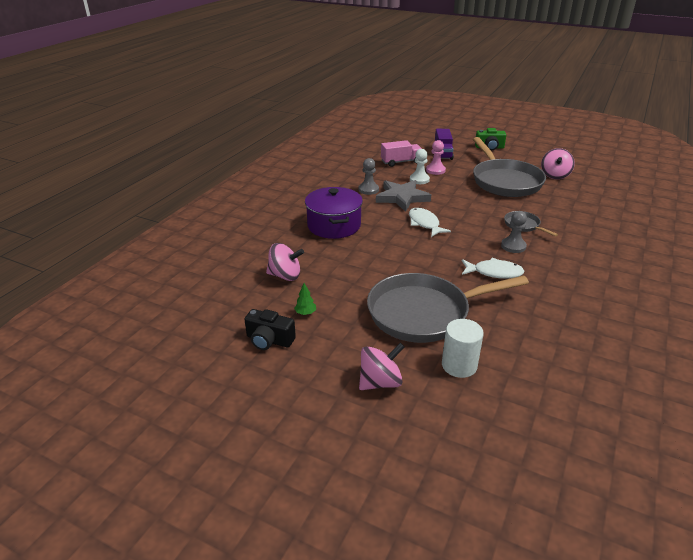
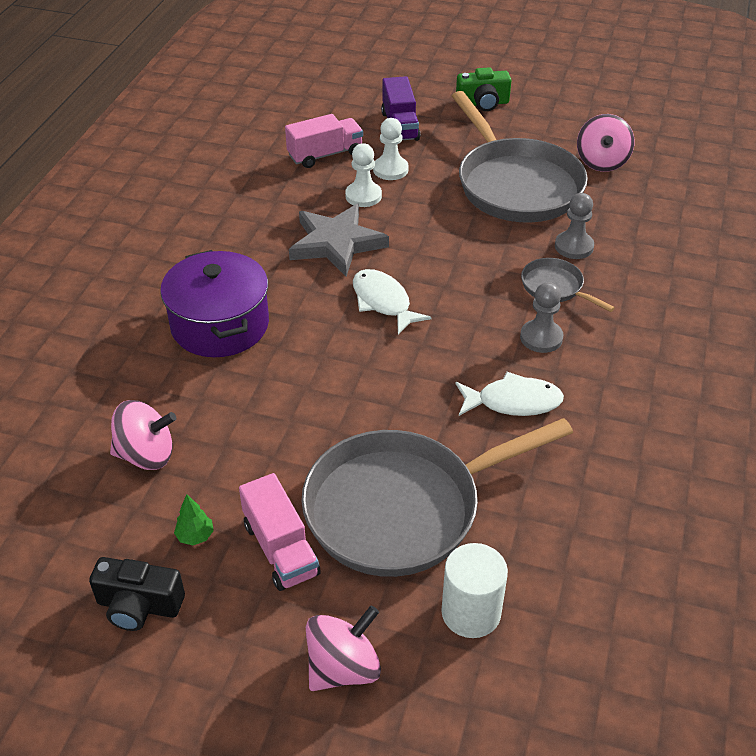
camera: 10 degrees left, 10 degrees up
grey pawn [358,158,379,195] -> grey pawn moved to [555,193,594,259]
pink pawn [426,140,446,175] -> white pawn [373,118,409,180]
none -> pink truck [239,473,321,591]

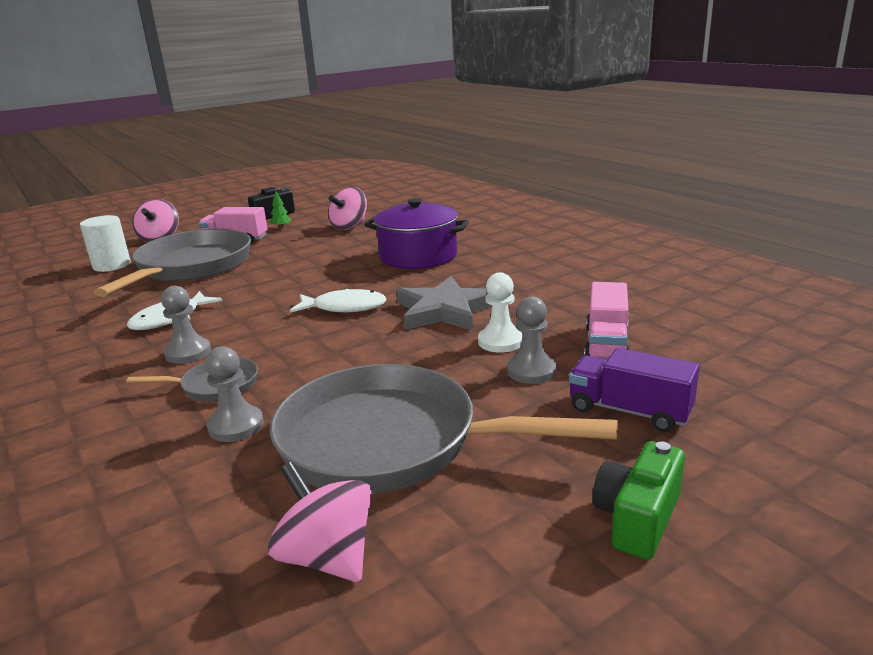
camera: 130 degrees right, 20 degrees down
white pawn [373,118,409,180] -> grey pawn [507,296,556,384]

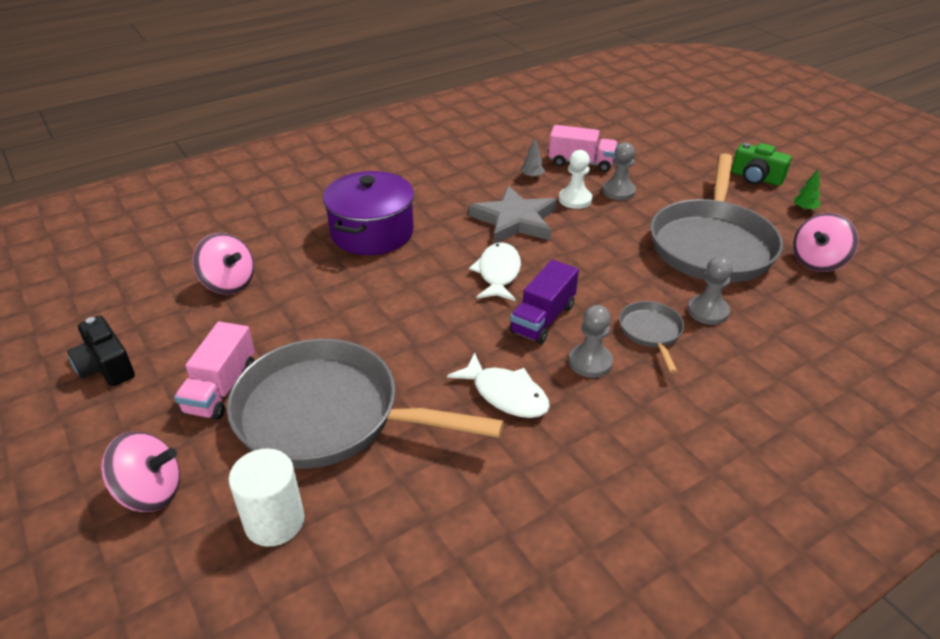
camera: 90 degrees left, 15 degrees up
green tree [269,190,291,229] -> green tree moved to [793,170,821,211]
purple truck [569,348,700,432] -> purple truck moved to [509,260,579,344]
none -> grey tree [521,138,545,178]

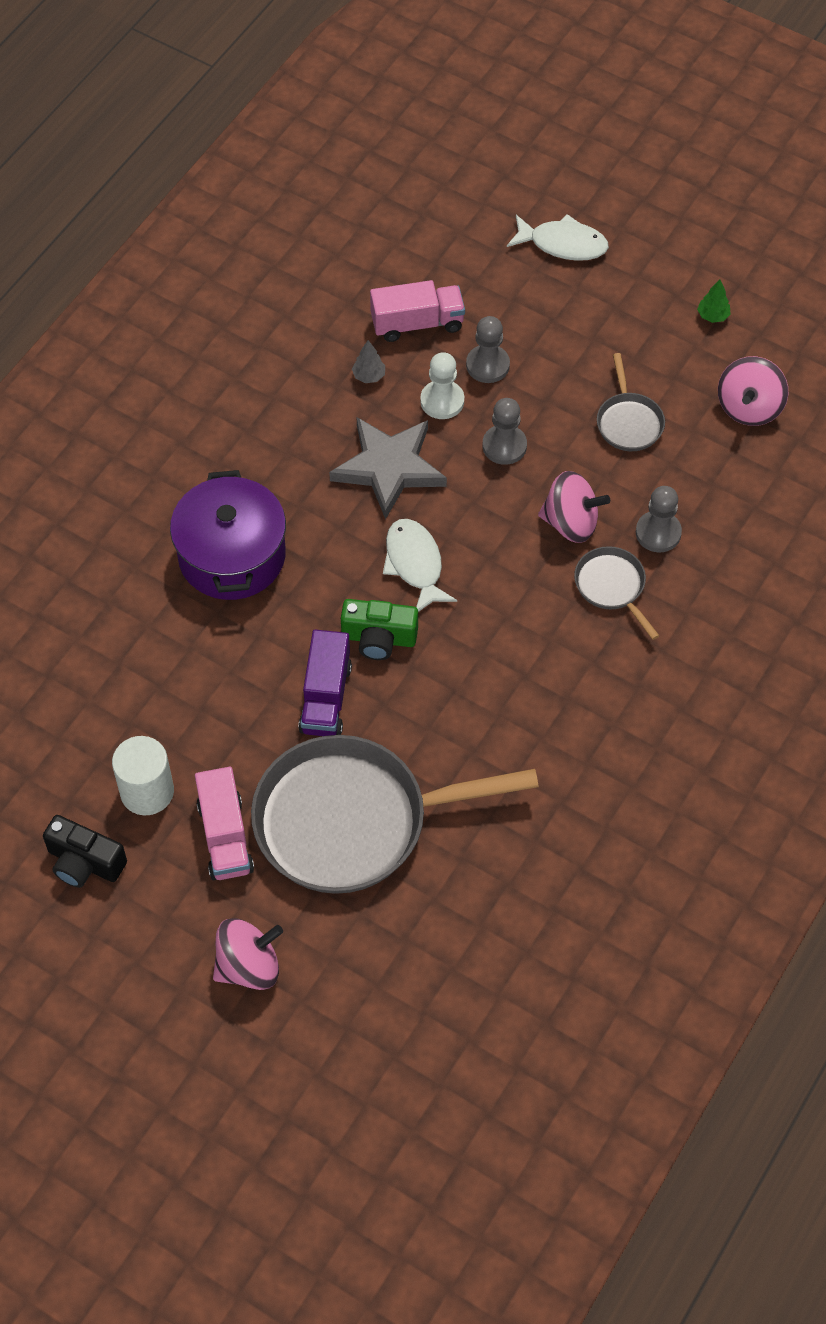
camera: 25 degrees left, 20 degrees up
pink spinning top [193,233,255,294] -> pink spinning top moved to [538,471,610,543]
white cylinder [229,448,305,547] -> white cylinder moved to [112,736,174,815]
white fish [447,352,550,418] -> white fish moved to [507,214,609,261]
purple truck [509,260,579,344] -> purple truck moved to [298,630,352,736]
grey pawn [569,305,613,378] -> grey pawn moved to [482,398,527,465]
grey pan [650,154,783,283] -> grey pan [597,353,665,451], size x0.44
green camera [731,143,792,186] -> green camera moved to [341,599,418,660]

